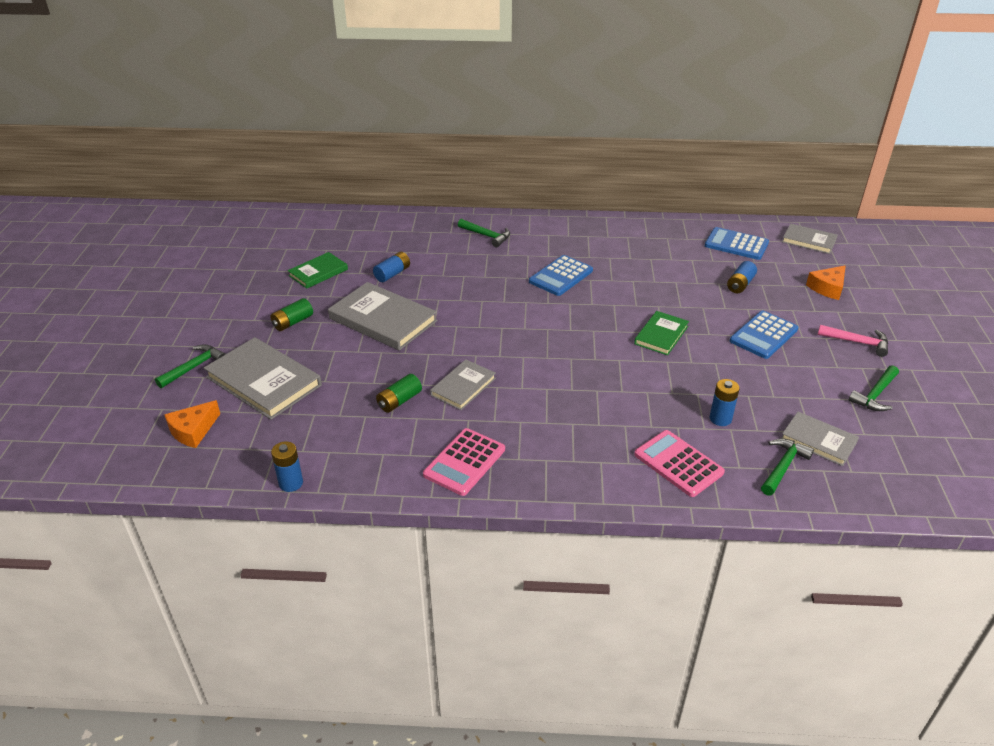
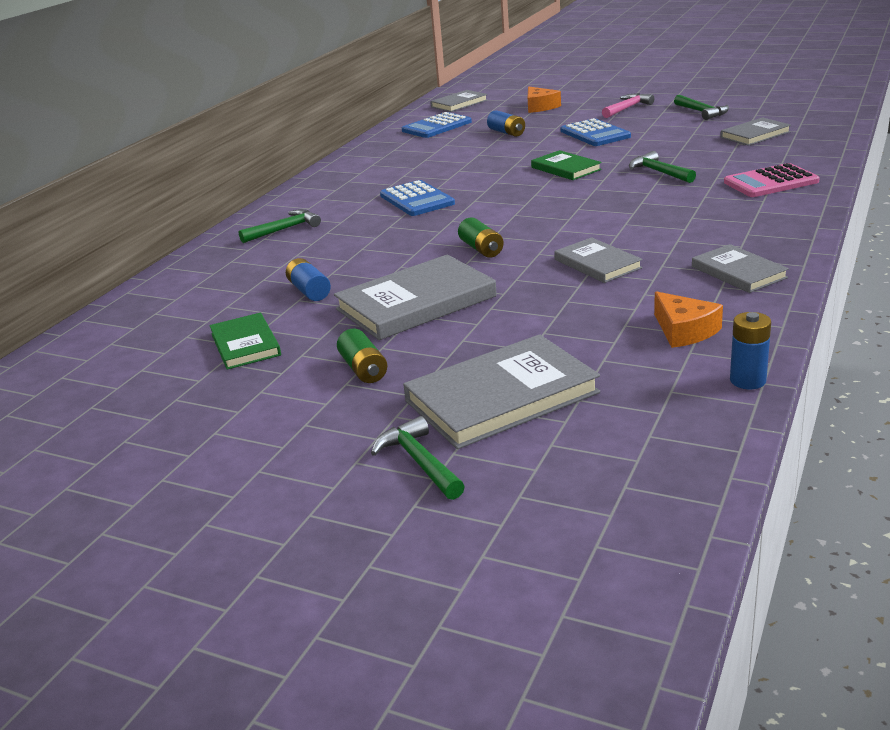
camera: 65 degrees left, 10 degrees down
orange cheese [165,400,220,448] -> orange cheese moved to [654,291,723,348]
green battery [376,374,422,413] -> green battery moved to [458,218,504,258]
pink calculator [423,428,505,496] -> grey book [692,244,789,293]
blue battery [710,379,740,426] -> none
green hammer [761,438,814,496] -> green hammer moved to [629,151,696,183]

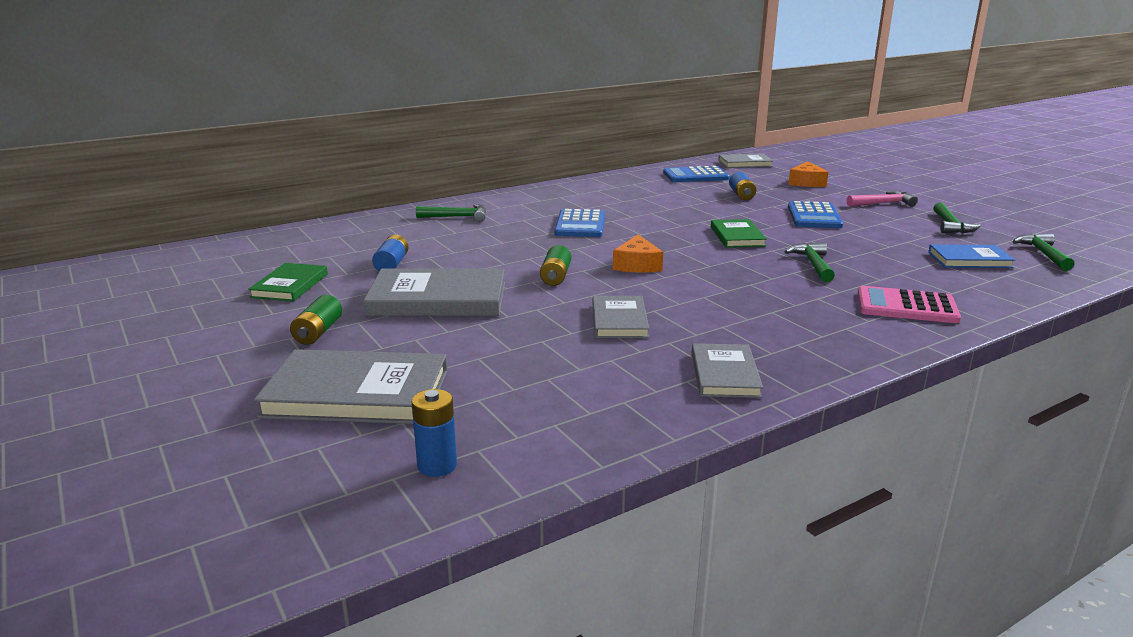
camera: 30 degrees right, 5 degrees down
green hammer [371,416,465,500] -> green hammer moved to [1012,233,1075,271]
orange cheese [654,291,723,348] -> orange cheese moved to [613,235,663,273]
grey book [720,117,791,146] -> blue book [928,244,1015,268]
blue battery [730,312,771,389] -> blue battery moved to [411,389,457,477]

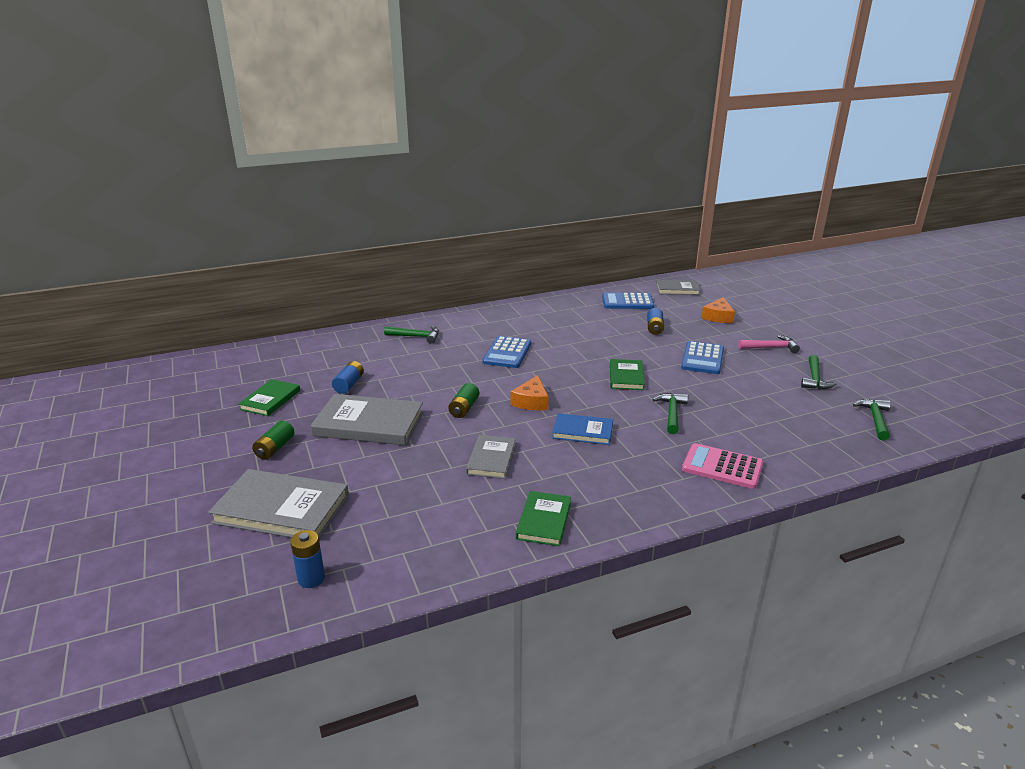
camera: 10 degrees right, 5 degrees up
grey book [692,343,763,398] -> green book [516,491,571,546]
blue book [928,244,1015,268] -> blue book moved to [552,413,613,445]

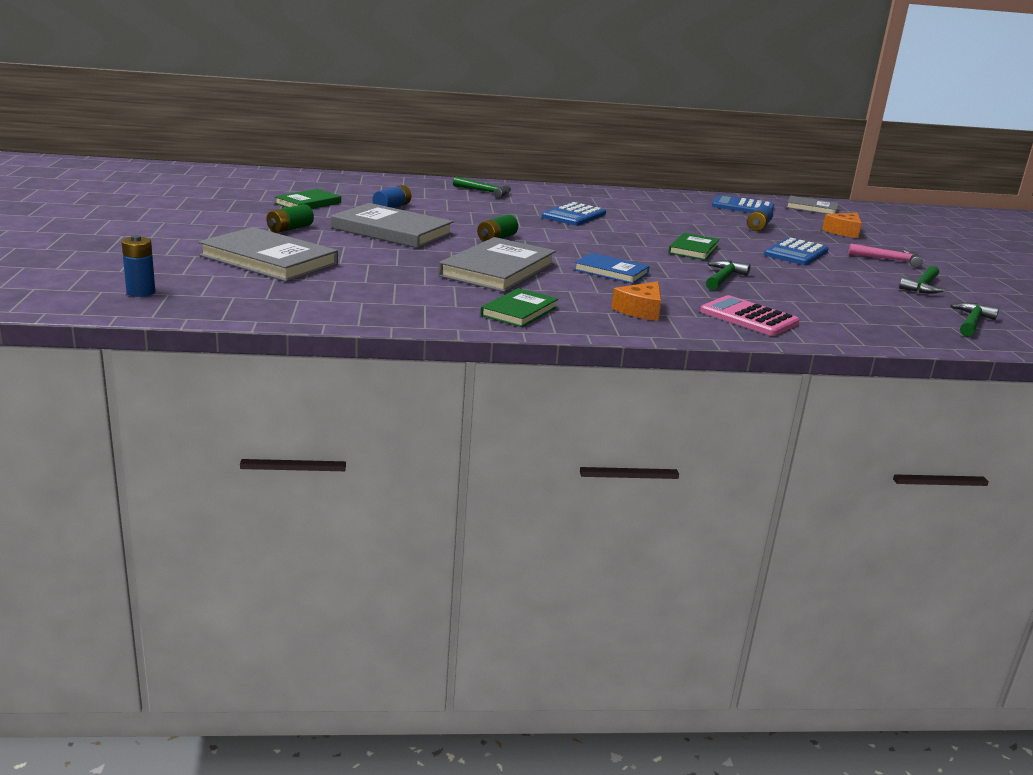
camera: 15 degrees right, 5 degrees down
blue battery [290,530,325,588] -> blue battery moved to [121,235,155,297]
grey book [466,435,516,479] -> grey book [438,237,556,292], size x1.71
orange cheese [511,375,549,410] -> orange cheese moved to [611,281,661,321]

